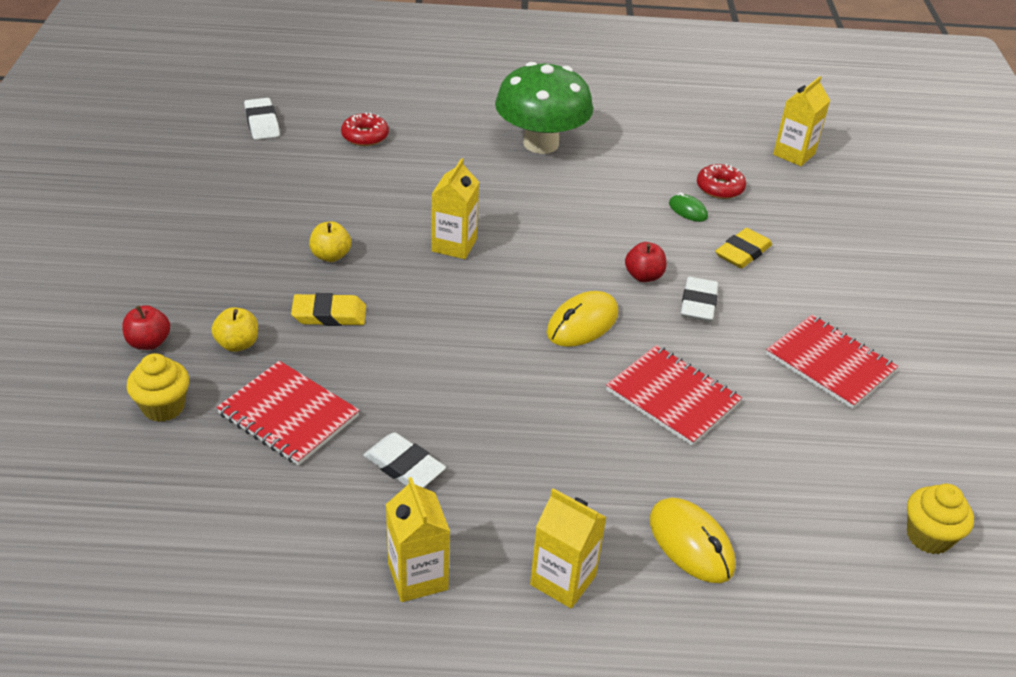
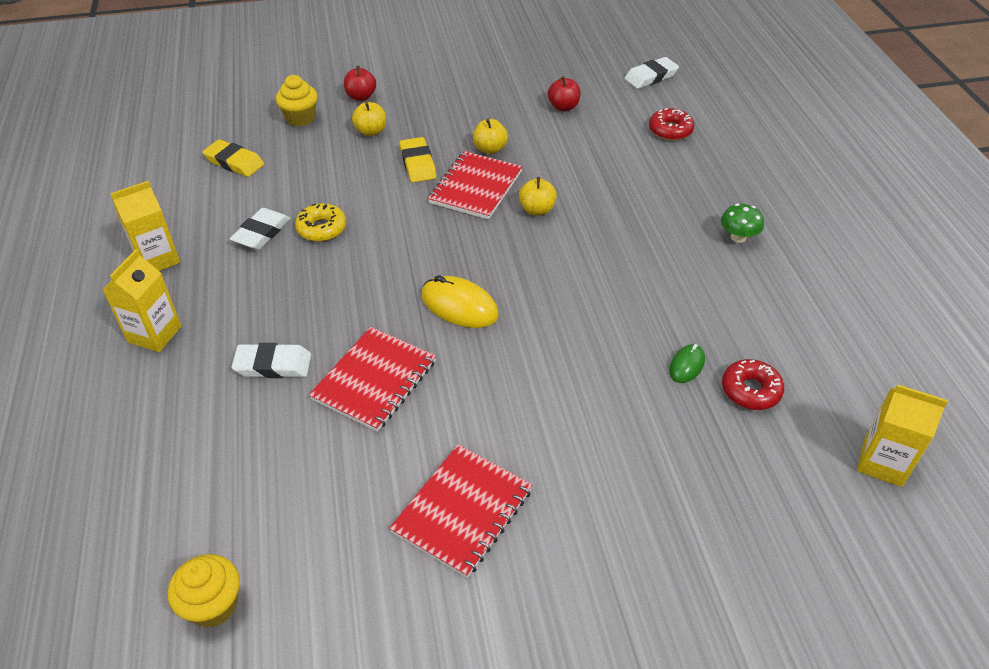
camera: 80 degrees right, 5 degrees up
red notebook [216,361,360,465] -> red notebook moved to [428,151,522,220]
yellow carton [431,158,479,259] -> yellow apple [519,177,557,215]
green mushroom [495,62,593,154] -> green mushroom [721,204,764,243], size x0.40
red apple [625,242,666,282] -> red apple moved to [548,76,581,111]
yellow mouse [650,498,735,583] -> none
white eraser [680,277,718,322] -> white eraser moved to [232,343,311,378]
yellow eraser [715,228,772,268] -> yellow eraser moved to [203,139,264,177]
none -> yellow donut [295,203,346,242]

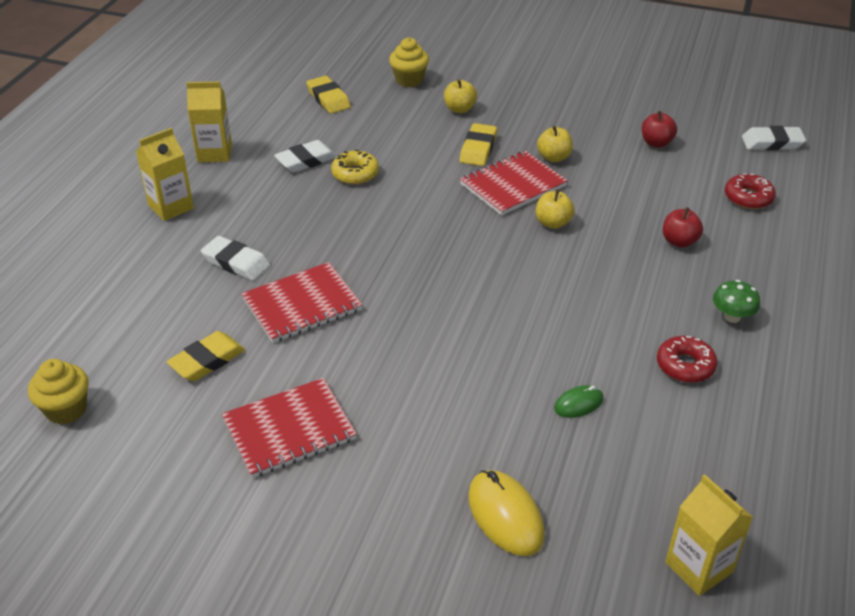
camera: 30 degrees right, 5 degrees down
red apple [344,66,376,101] -> red apple moved to [663,207,703,248]
yellow mouse [422,275,499,328] -> yellow mouse moved to [468,470,545,556]
red donut [722,359,784,410] -> red donut moved to [657,336,718,383]
none -> yellow eraser [166,331,245,381]

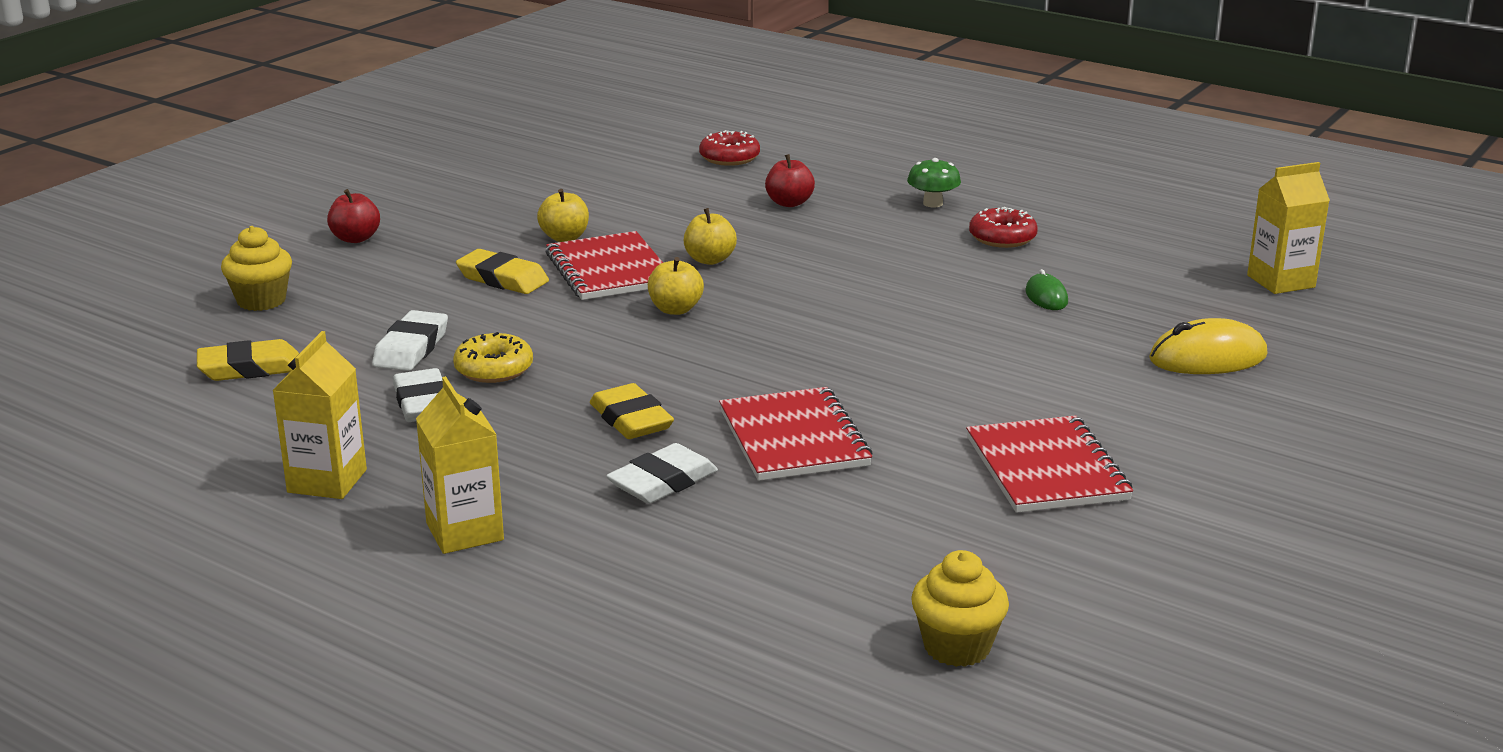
camera: 75 degrees left, 15 degrees down
yellow eraser [166,331,245,381] -> yellow eraser moved to [590,383,674,439]
yellow apple [444,79,477,113] -> yellow apple moved to [648,257,704,315]
red apple [642,111,677,148] -> red apple moved to [327,189,380,243]
white eraser [742,126,806,150] -> white eraser moved to [372,310,448,371]

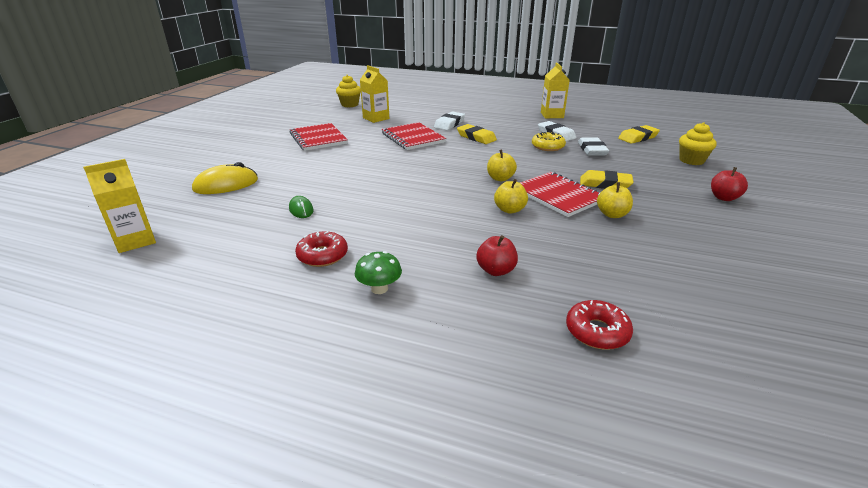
camera: 165 degrees right, 5 degrees up
yellow carton [416,376,504,554] -> yellow carton moved to [360,65,389,123]

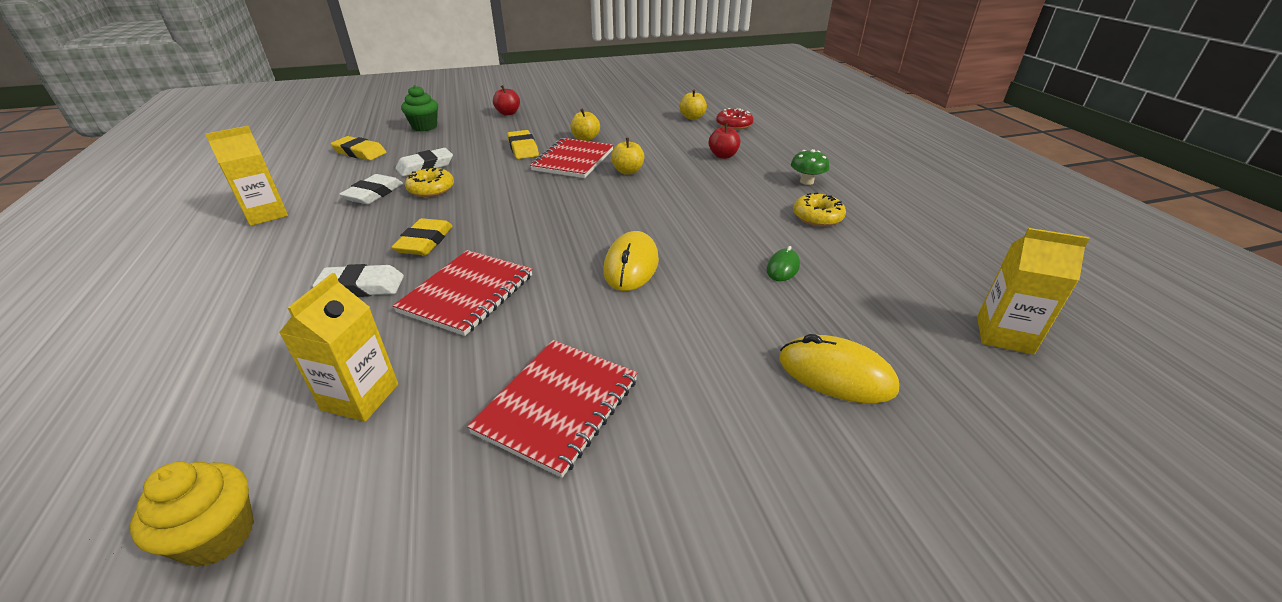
camera: 125 degrees left, 5 degrees up
red donut [295,231,348,267] -> yellow donut [793,193,846,226]
yellow apple [487,150,517,181] -> yellow apple moved to [679,89,707,120]
yellow cupcake [679,122,717,165] -> green cupcake [401,85,438,132]
none -> yellow mouse [603,231,659,291]

